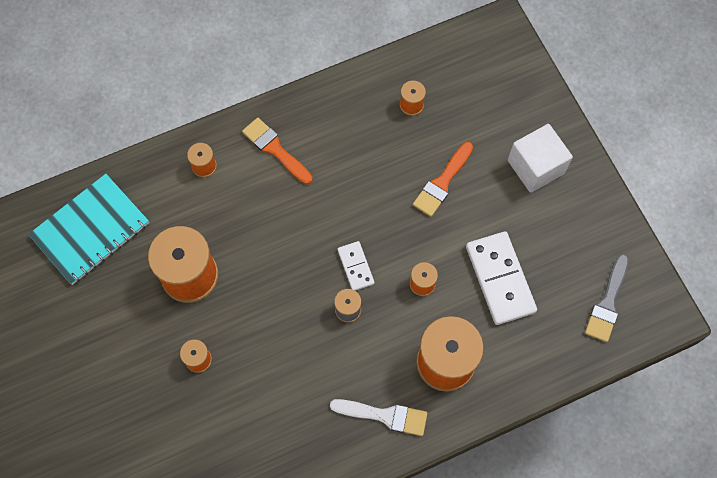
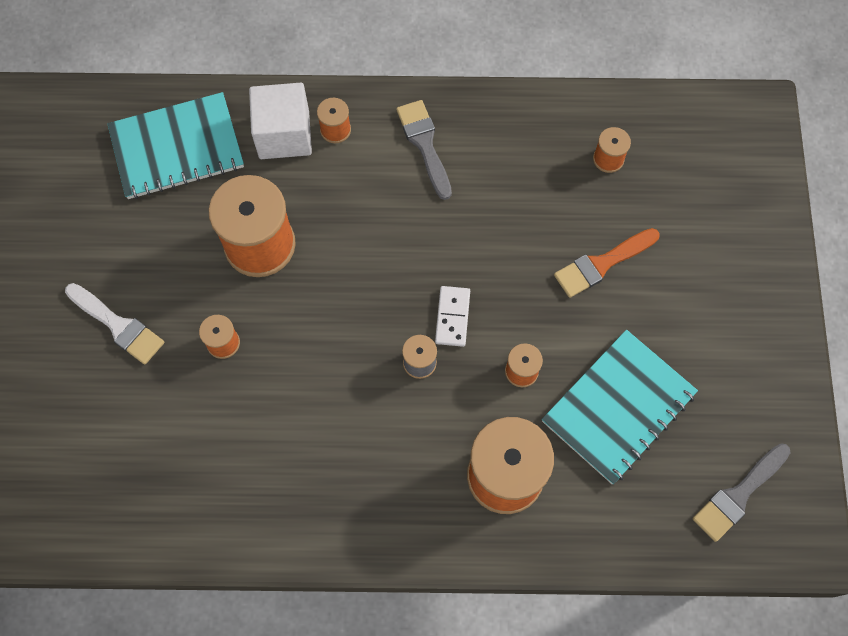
camera: 25 degrees right, 0 degrees up
orange brush [242,117,313,184] -> grey brush [396,100,452,200]
white brush [330,399,427,436] -> white brush moved to [65,283,164,364]
white domino [466,231,537,325] -> turquoise notebook [542,329,698,484]
white cube [508,124,573,193] -> white cube moved to [249,83,312,159]

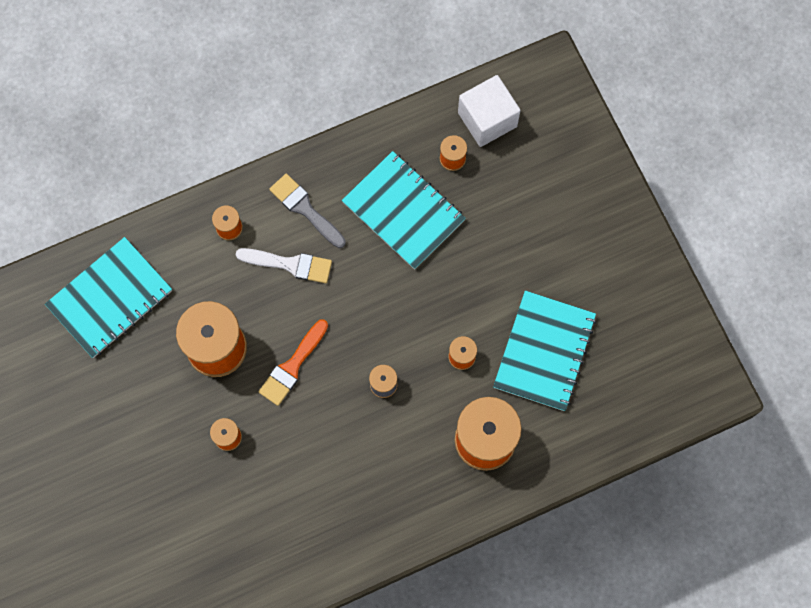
camera: 25 degrees left, 5 degrees up
white brush [65,283,164,364] -> white brush moved to [236,248,332,283]
white cube [249,83,312,159] -> white cube moved to [458,75,521,147]
white domino [435,286,470,347] -> none
orange brush [554,228,660,298] -> orange brush moved to [259,319,328,406]
grey brush [693,443,791,542] -> none
none -> turquoise notebook [342,151,466,270]

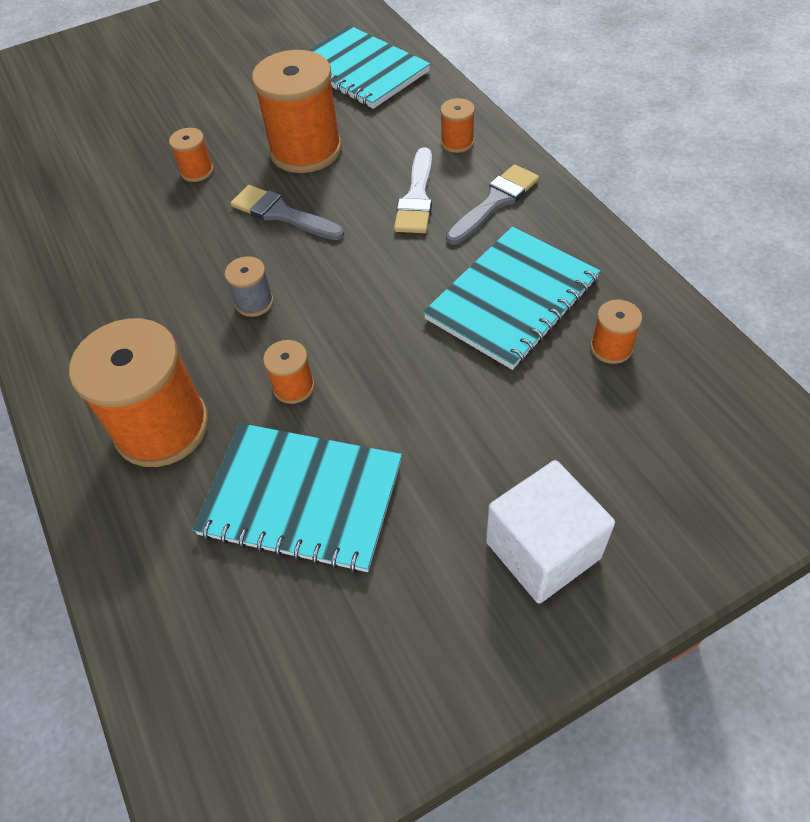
camera: 90 degrees right, 20 degrees down
orange brush [259,319,328,406] -> grey brush [231,185,344,240]
white cube [458,75,521,147] -> white cube moved to [486,460,615,604]

